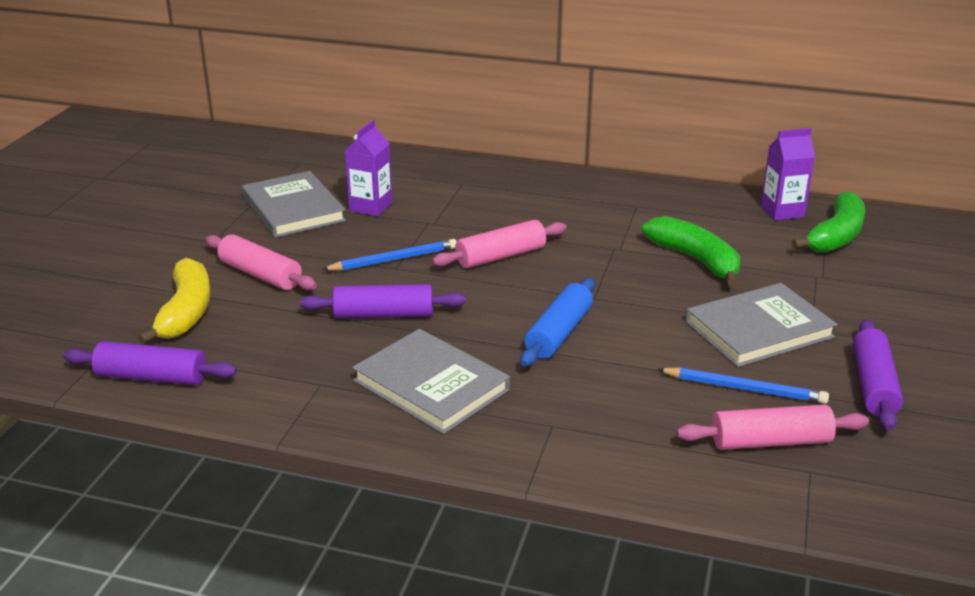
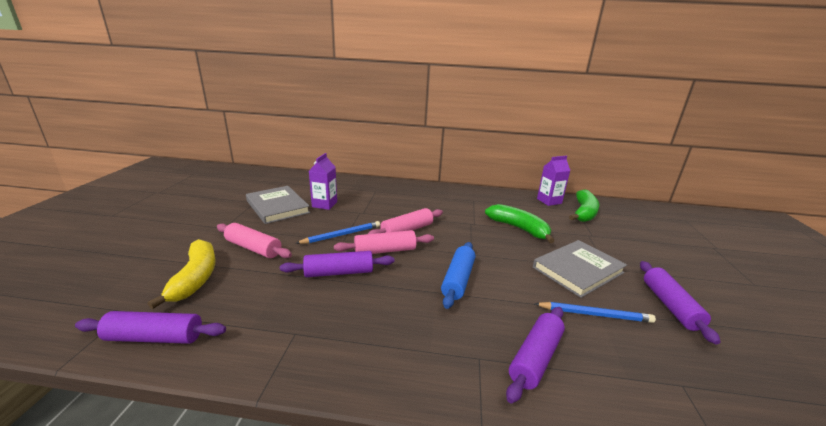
camera: 10 degrees left, 5 degrees down
grey book [352,329,510,434] -> none
pink rolling pin [677,405,869,450] -> pink rolling pin moved to [334,230,434,254]
none -> purple rolling pin [506,307,565,403]

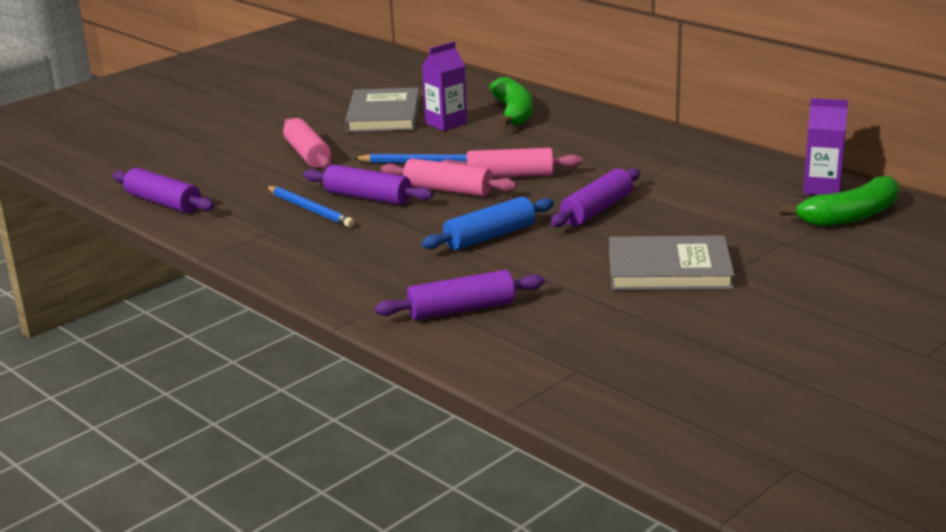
camera: 40 degrees right, 0 degrees up
yellow banana [148,239,216,309] -> none
green banana [485,204,555,243] -> green banana moved to [489,77,533,127]
blue pencil [534,302,656,323] -> blue pencil moved to [266,186,355,228]
purple rolling pin [640,261,720,344] -> purple rolling pin moved to [550,168,640,227]

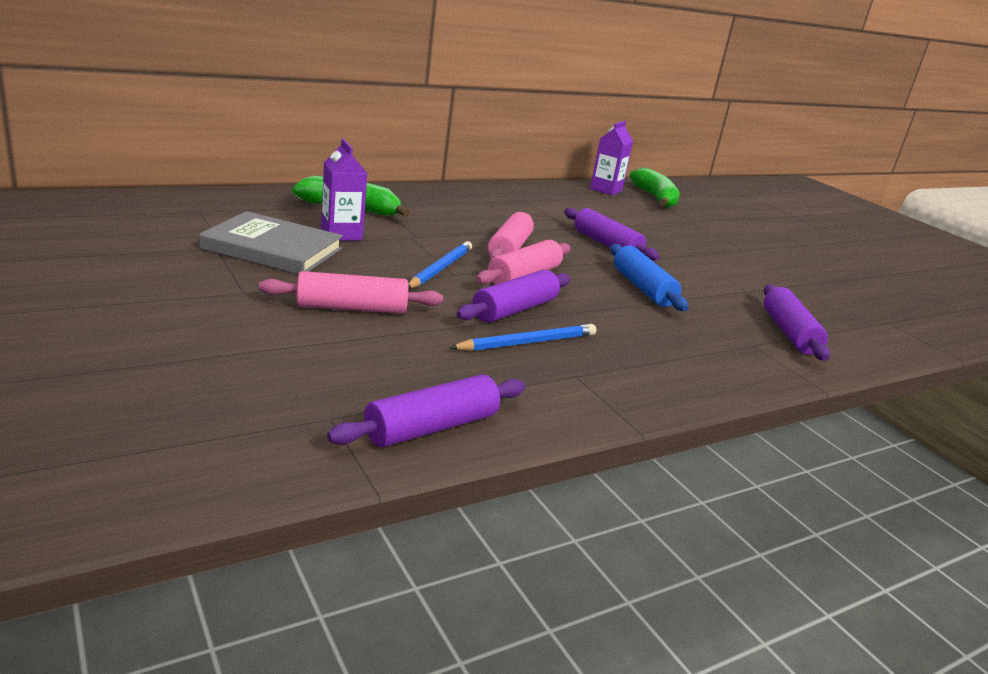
camera: 80 degrees left, 0 degrees up
grey book [609,235,735,290] -> none

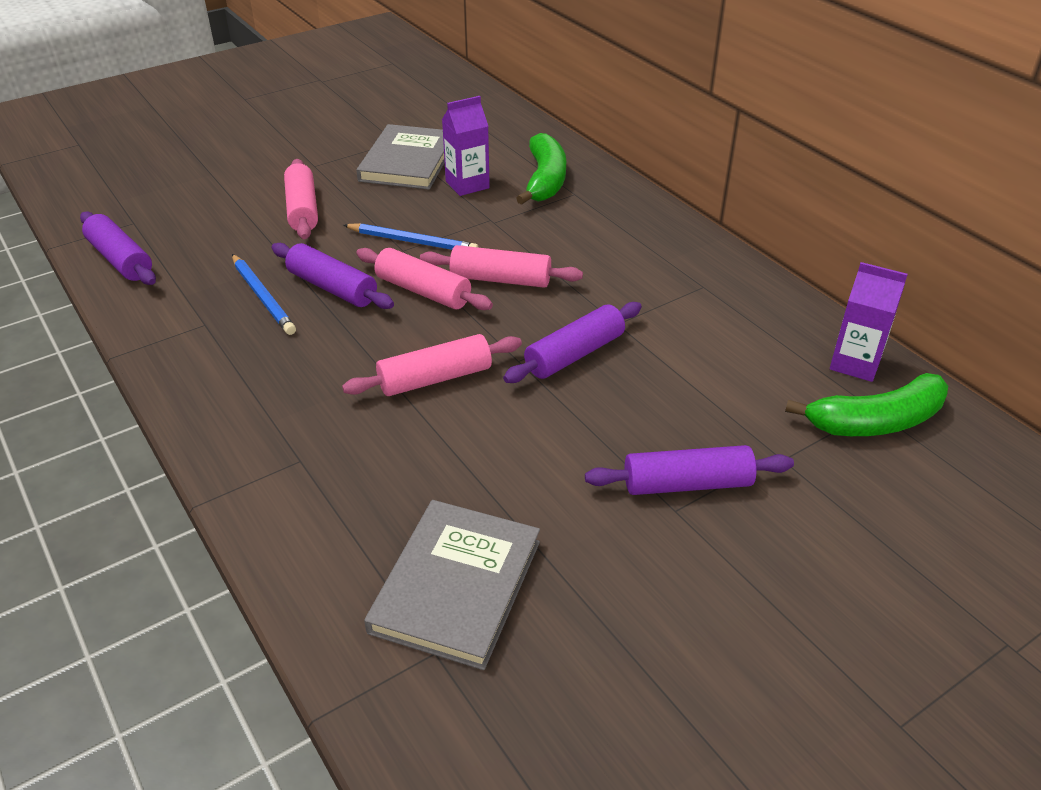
camera: 90 degrees right, 15 degrees up
blue rolling pin [610,244,689,311] -> pink rolling pin [342,334,522,396]
purple rolling pin [764,284,830,361] -> purple rolling pin moved to [585,445,794,495]
none -> grey book [364,500,540,670]

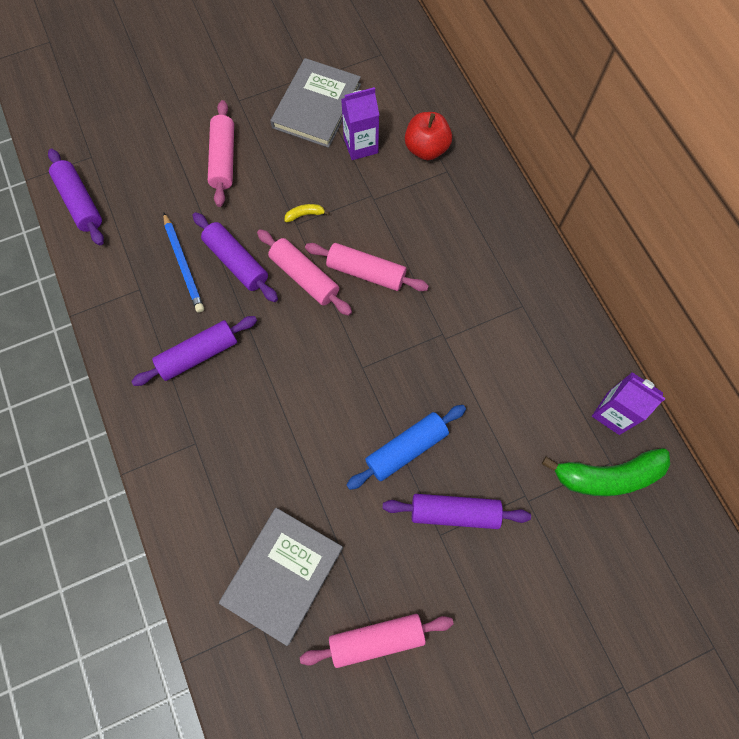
camera: 10 degrees right, 30 degrees up
pink rolling pin [342,334,522,396] -> pink rolling pin moved to [300,614,454,668]
blue pencil [343,223,479,250] -> yellow banana [284,204,330,222]
purple rolling pin [503,302,642,383] -> purple rolling pin moved to [131,316,257,386]
green banana [516,133,566,205] -> red apple [405,112,452,160]
none -> blue rolling pin [347,405,466,490]

